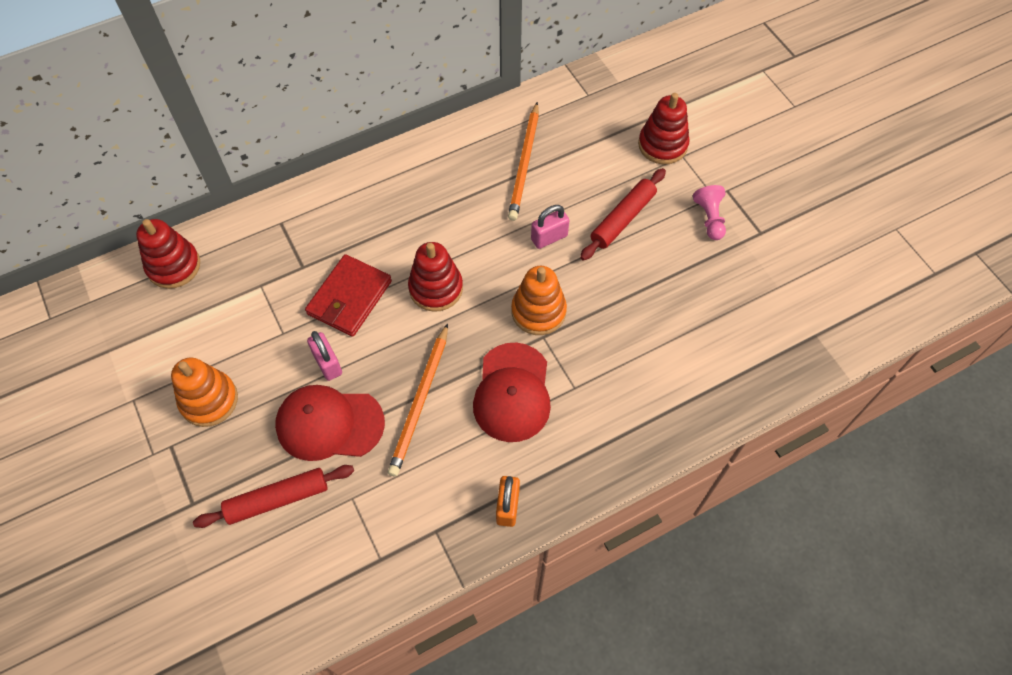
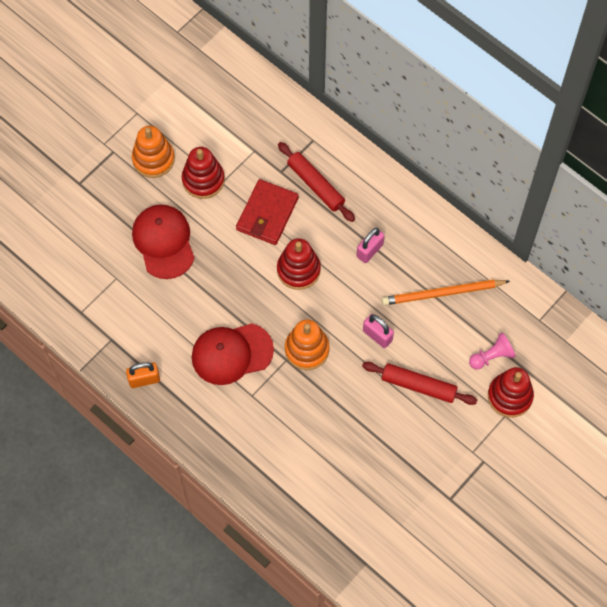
camera: 70 degrees right, 5 degrees up
red stacking toy [136,219,200,289] -> red stacking toy moved to [182,147,225,199]
red rolling pin [193,465,354,528] -> red rolling pin moved to [278,142,355,222]
red wallet [305,254,392,337] -> red wallet turned 75 degrees counterclockwise [236,179,299,245]
pink padlock [307,331,342,381] -> pink padlock moved to [356,228,385,263]
orange pencil [388,323,448,477] -> none
pink pawn [693,185,726,240] -> pink pawn moved to [469,332,516,370]

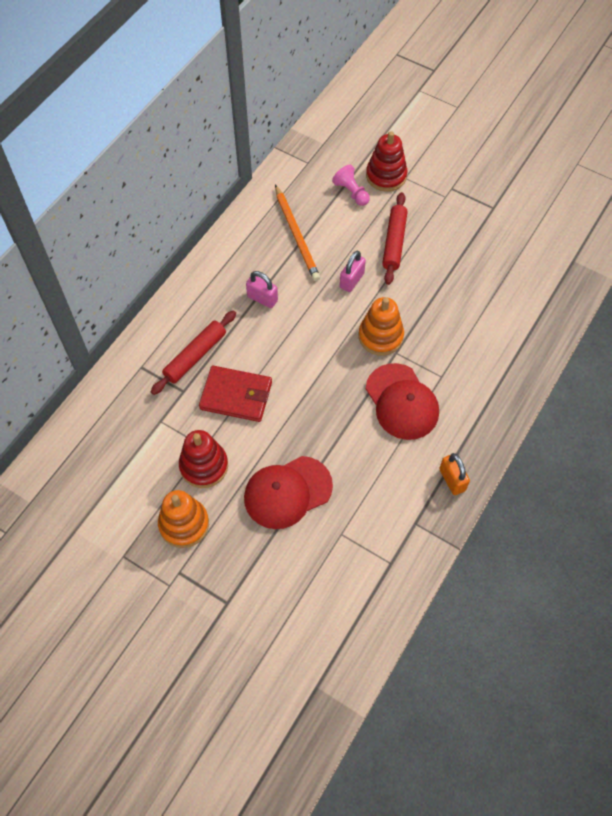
camera: 100 degrees left, 5 degrees down
red stacking toy [277,238,321,290] -> none

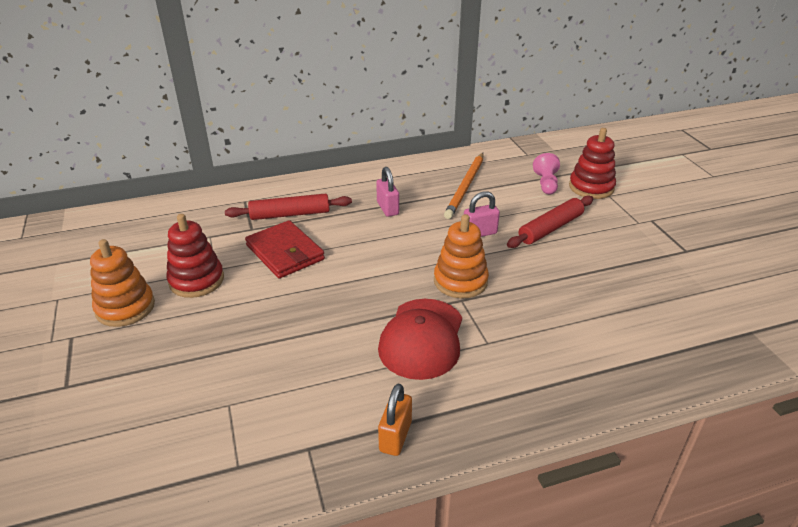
camera: 40 degrees right, 25 degrees down
red cap [244,456,333,529] -> none

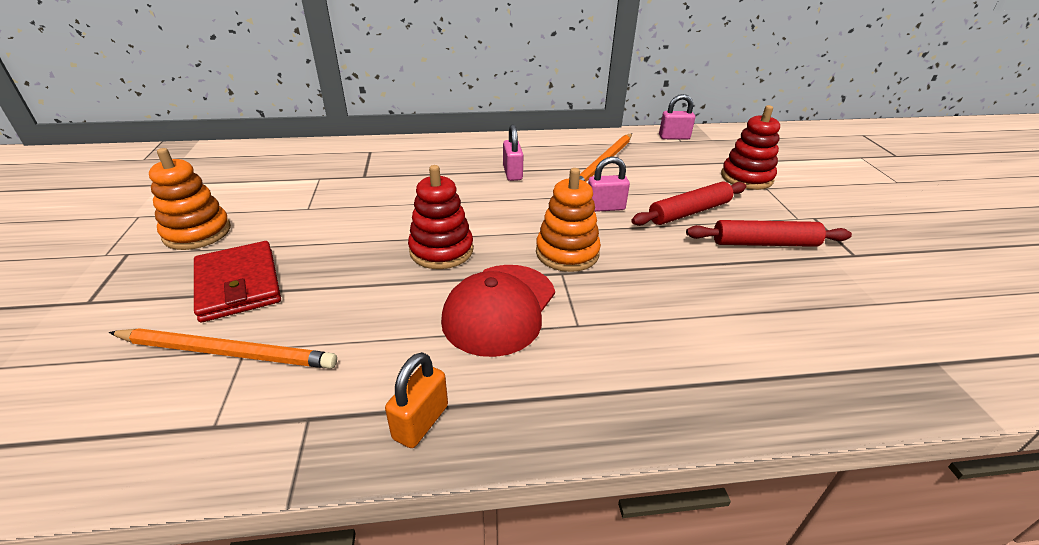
camera: 10 degrees right, 0 degrees up
red stacking toy [167,214,224,298] -> red stacking toy moved to [408,165,473,269]
red rolling pin [225,193,352,220] -> red rolling pin moved to [686,220,852,247]
red wallet [245,220,325,278] -> red wallet moved to [194,241,281,322]
pink pawn [533,153,560,195] -> none
none -> orange pencil [109,328,337,369]
none -> pink padlock [659,94,695,140]

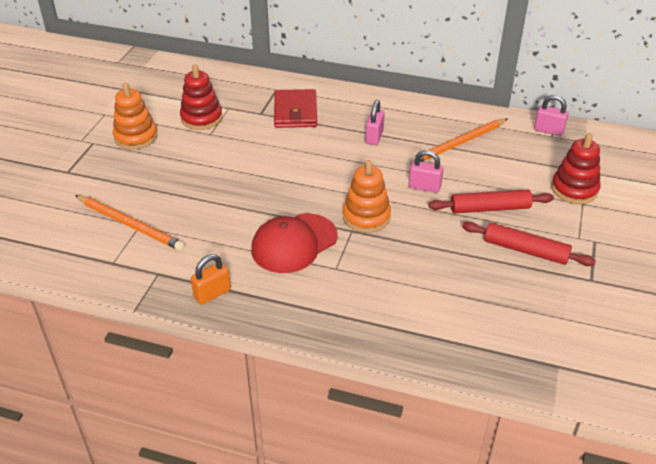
camera: 25 degrees right, 5 degrees up
red wallet [194,241,281,322] -> red wallet moved to [274,89,317,128]
red stacking toy [408,165,473,269] -> red stacking toy moved to [180,65,222,130]

